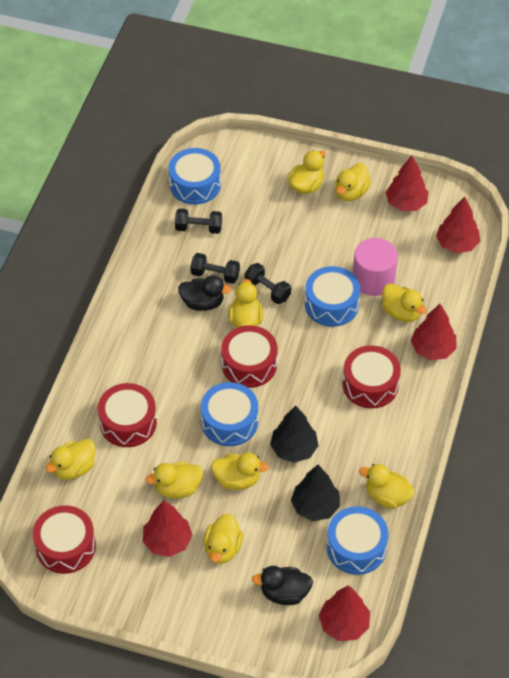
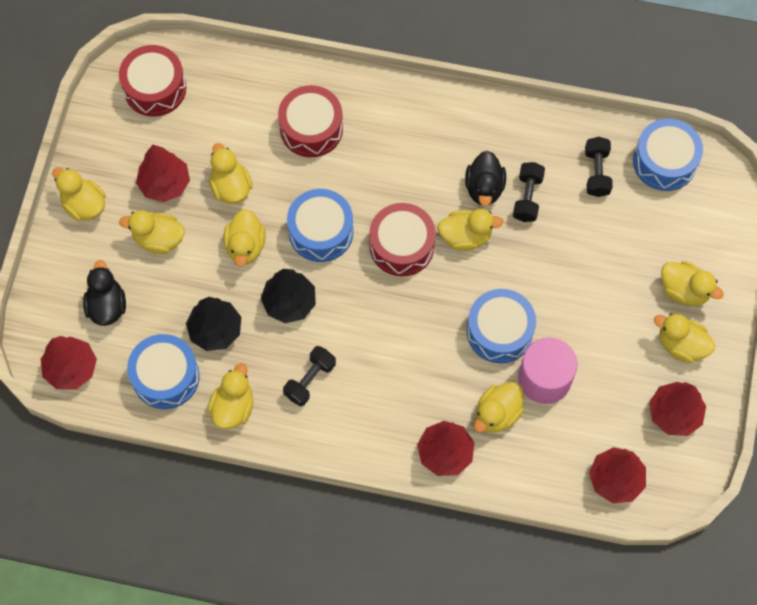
camera: 85 degrees right, 15 degrees up
yellow duck [45,439,95,480] -> yellow duck moved to [52,168,106,221]
black dumbbell [245,263,291,304] -> black dumbbell moved to [283,346,336,406]
red drum [343,345,401,408] -> none

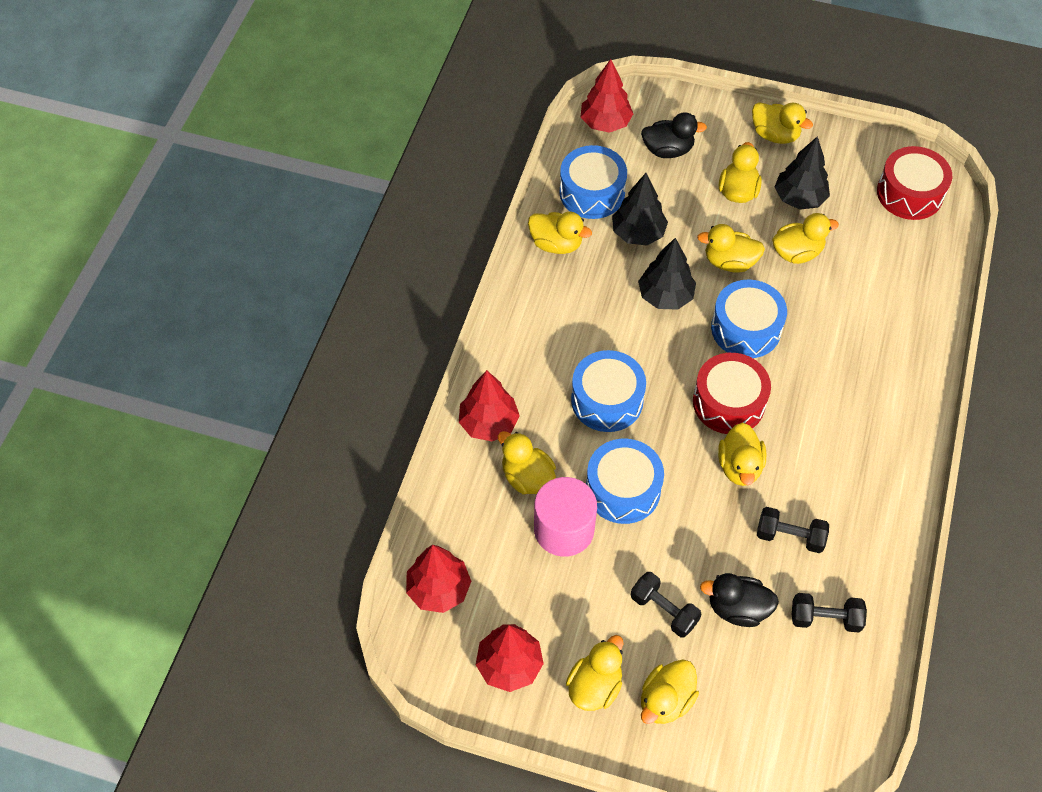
camera: 95 degrees right, 10 degrees down
yellow duck [52,168,106,221] -> yellow duck turned 75 degrees clockwise [752,102,813,144]
red tree [136,145,190,202] -> black tree [775,136,830,210]
red drum [278,85,343,157] -> none
black dumbbell [283,346,336,406] -> black dumbbell moved to [631,572,702,638]
black duck [465,151,506,206] -> black duck moved to [700,573,779,627]
blue drum [633,118,703,191] -> blue drum moved to [571,350,646,432]

